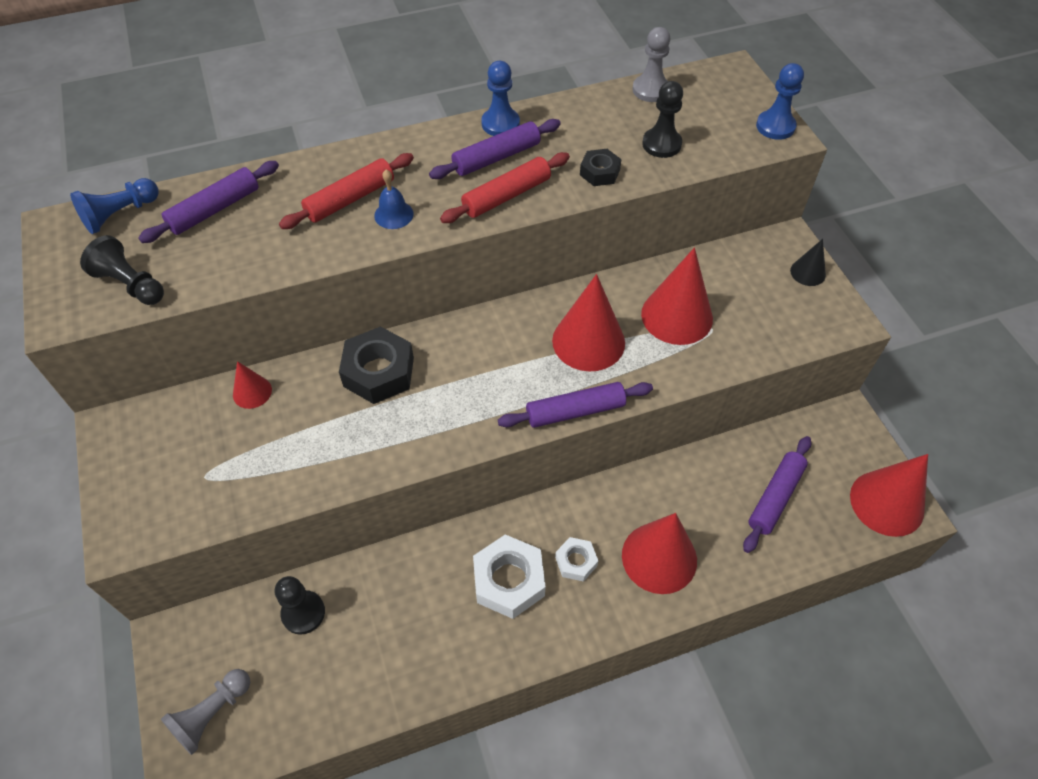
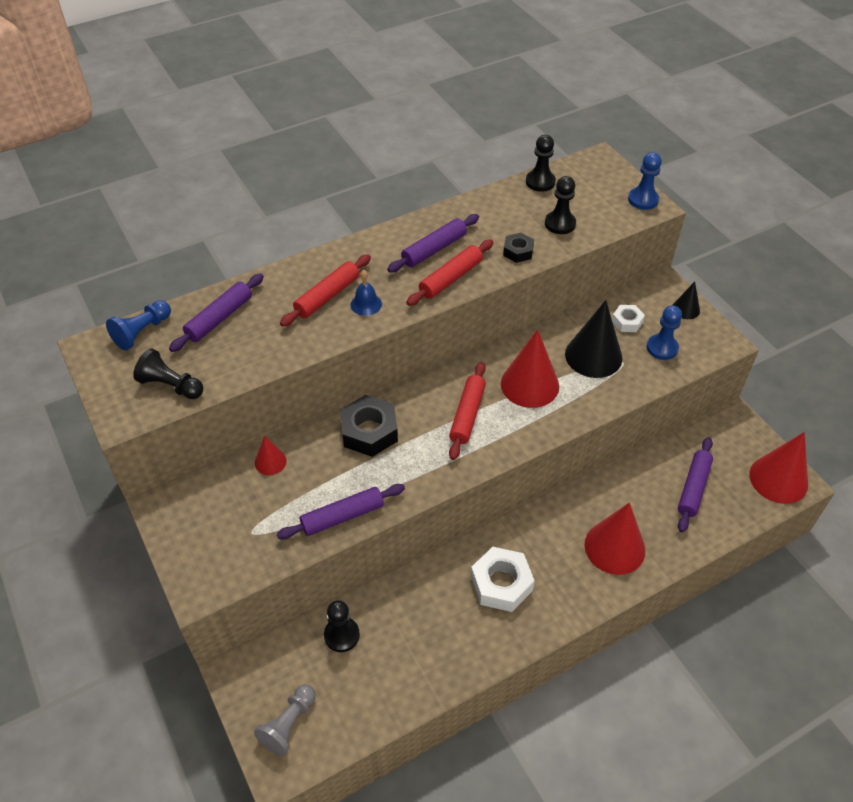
camera: 10 degrees left, 5 degrees down
blue pawn [481,61,520,136] -> blue pawn moved to [647,305,682,360]
purple rolling pin [498,382,653,428] -> purple rolling pin moved to [277,484,405,539]
white nut [555,537,598,582] -> white nut moved to [612,305,645,332]
grey pawn [632,27,670,102] -> black pawn [526,135,556,192]
red cone [641,248,713,345] -> black cone [565,300,622,378]
none -> red rolling pin [449,362,486,460]

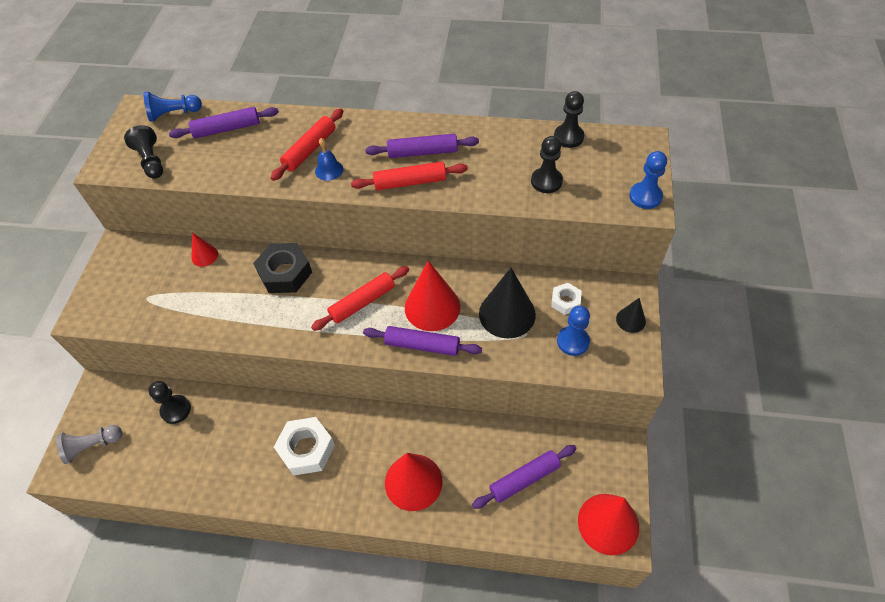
camera: 40 degrees right, 5 degrees up
purple rolling pin [277,484,405,539] -> purple rolling pin moved to [363,326,482,356]
red rolling pin [280,254,371,327] -> red rolling pin turned 45 degrees counterclockwise [271,108,343,181]
black nut [503,233,534,263] -> none

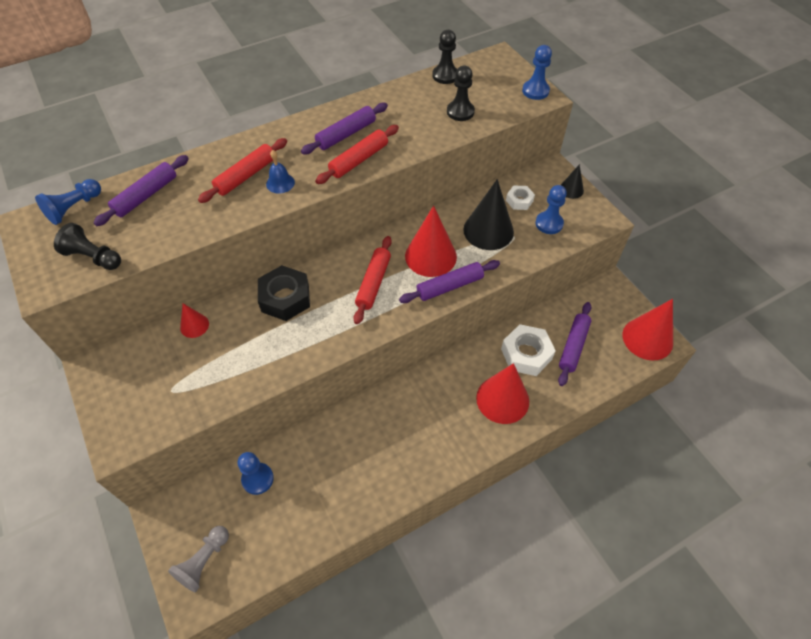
camera: 40 degrees left, 0 degrees up
black pawn [148,381,191,424] -> blue pawn [237,452,274,495]
red rolling pin [271,108,343,181] -> red rolling pin turned 45 degrees clockwise [198,138,287,203]
white nut [274,417,335,476] -> white nut moved to [501,324,556,376]

